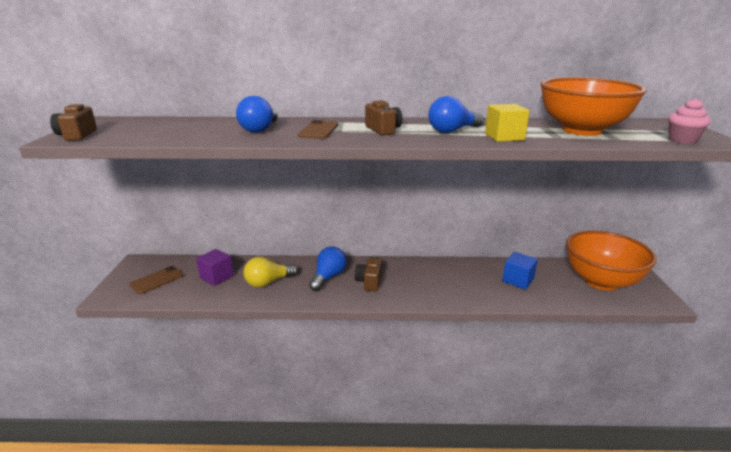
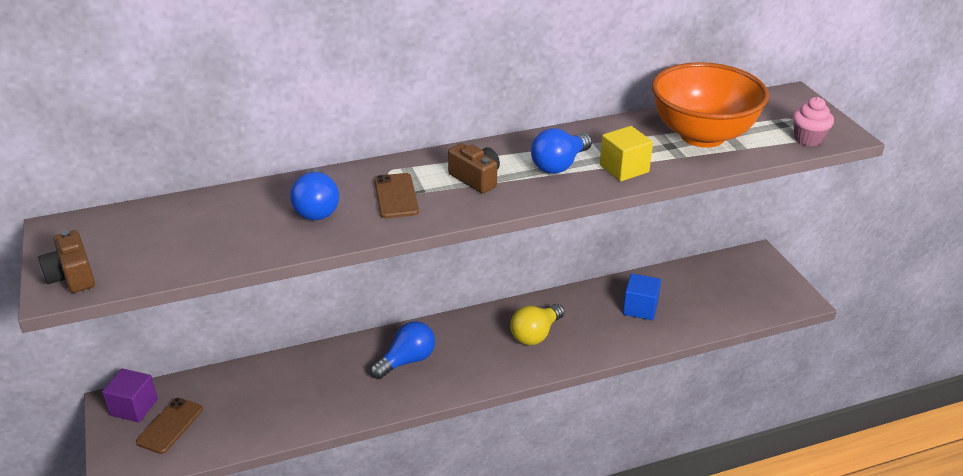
camera: 20 degrees left, 10 degrees up
purple cube [196,249,234,286] -> purple cube moved to [102,368,158,423]
yellow light bulb [243,257,298,287] -> yellow light bulb moved to [510,304,565,345]
blue light bulb [309,246,347,291] -> blue light bulb turned 45 degrees clockwise [370,321,435,379]
brown camera [355,255,382,291] -> none
orange bowl [566,230,657,291] -> none

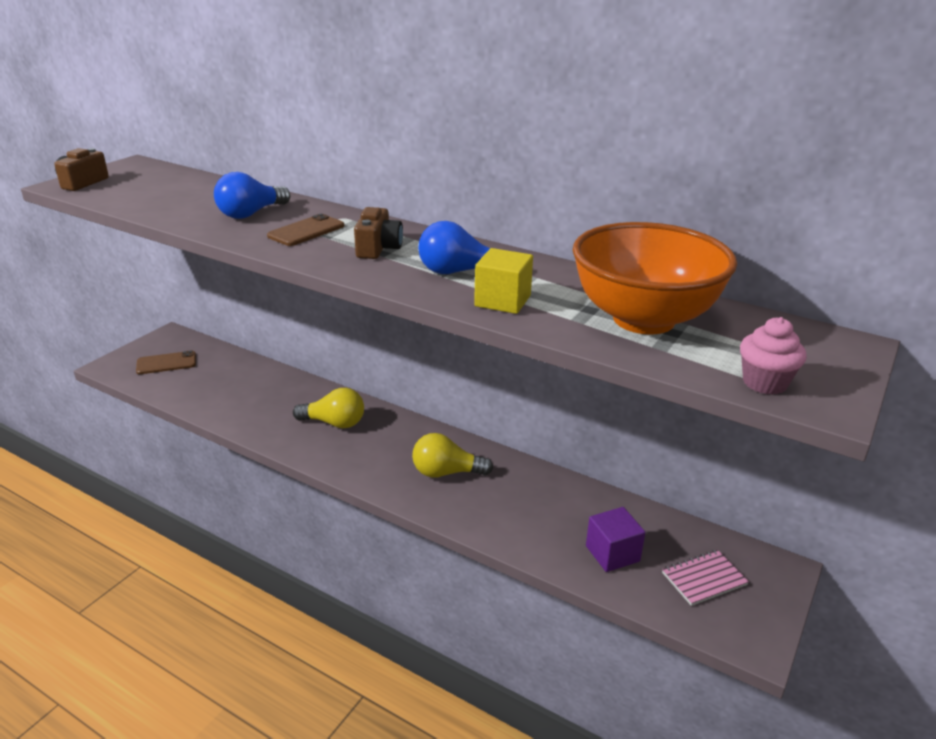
camera: 50 degrees right, 5 degrees down
purple cube [102,368,158,423] -> purple cube moved to [586,507,645,572]
blue light bulb [370,321,435,379] -> yellow light bulb [293,388,364,428]
blue cube [623,273,661,320] -> none
none -> pink notebook [662,550,749,606]

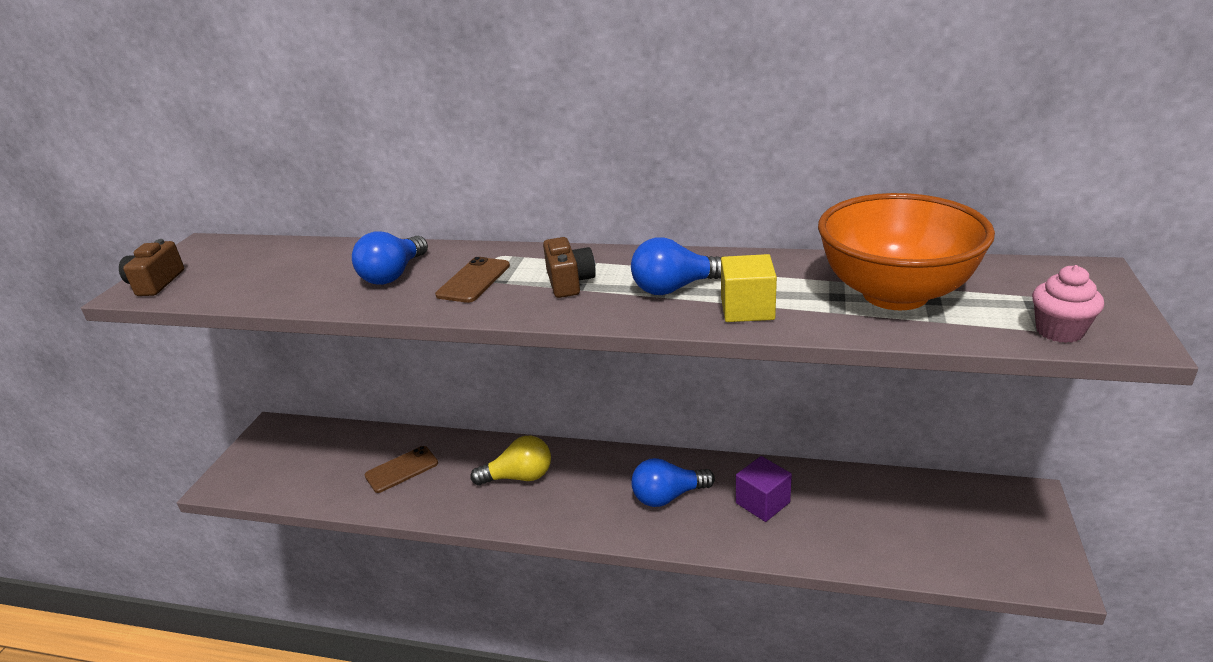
camera: 15 degrees left, 0 degrees up
brown phone [136,350,196,374] -> brown phone moved to [365,446,438,493]
yellow light bulb [412,433,493,478] -> blue light bulb [631,458,715,507]
purple cube [586,507,645,572] -> purple cube moved to [736,456,792,522]
pink notebook [662,550,749,606] -> none

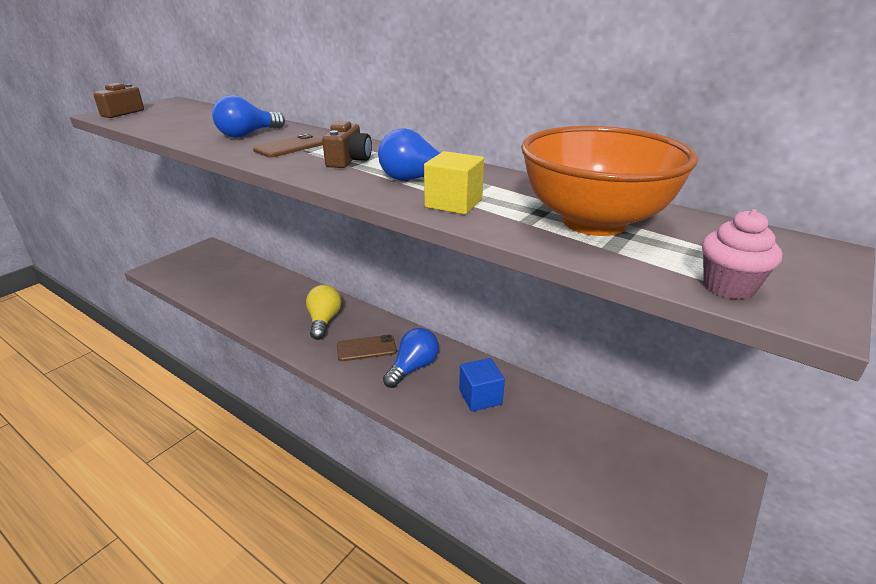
camera: 20 degrees right, 0 degrees up
brown phone [365,446,438,493] -> brown phone moved to [337,334,397,361]
yellow light bulb [471,436,551,486] -> yellow light bulb turned 105 degrees counterclockwise [306,285,341,340]
blue light bulb [631,458,715,507] -> blue light bulb turned 120 degrees clockwise [383,328,439,388]
purple cube [736,456,792,522] -> blue cube [459,358,505,412]

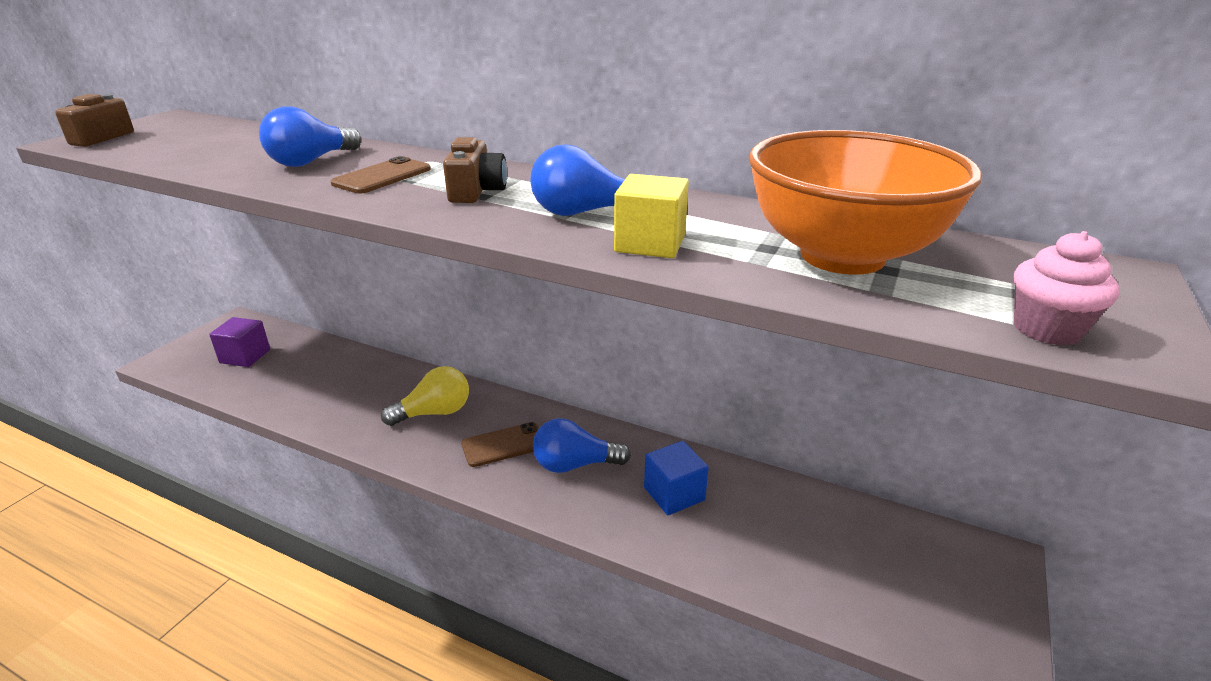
camera: 10 degrees left, 0 degrees up
yellow light bulb [306,285,341,340] -> yellow light bulb turned 75 degrees clockwise [381,366,469,426]
blue light bulb [383,328,439,388] -> blue light bulb turned 120 degrees counterclockwise [533,418,631,473]
none -> purple cube [209,317,270,367]

